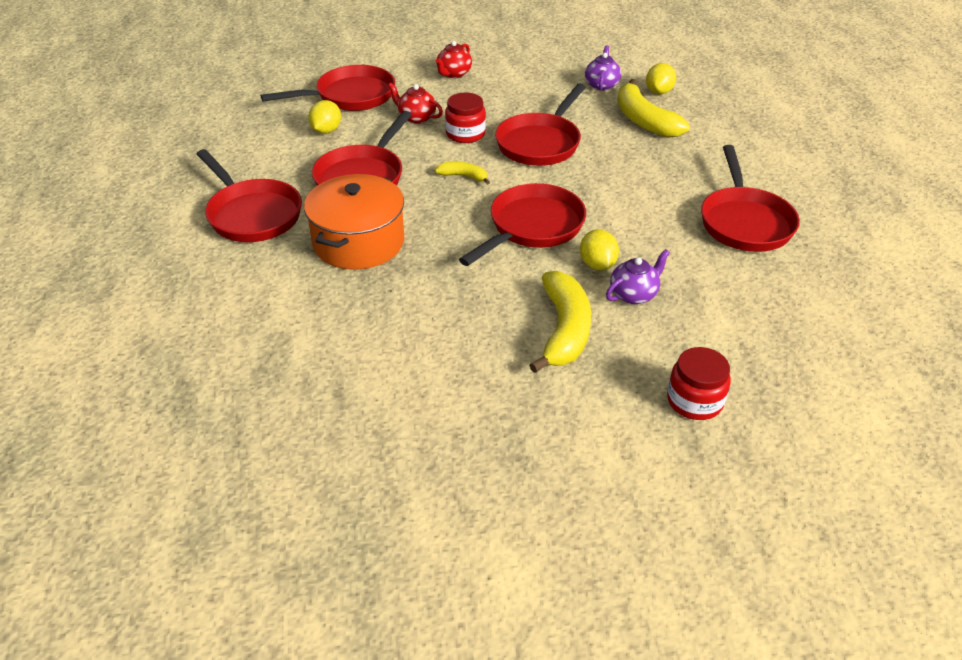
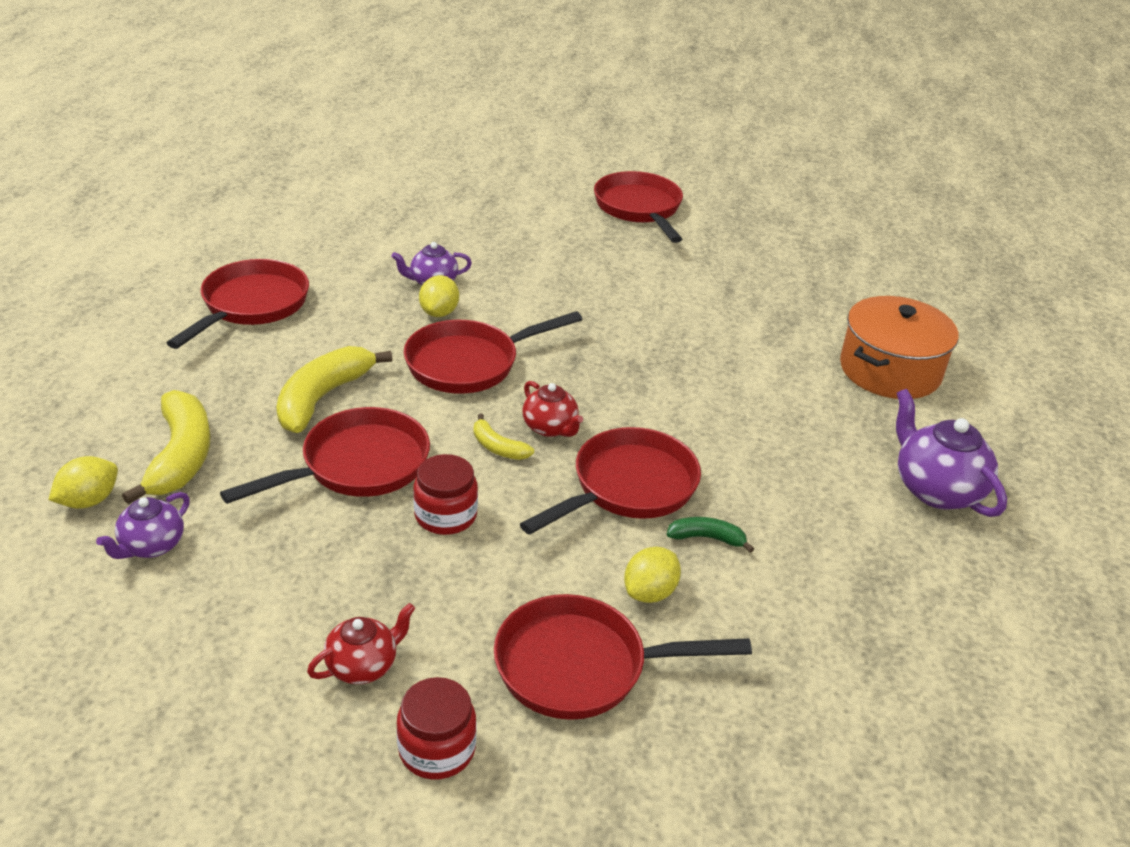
camera: 160 degrees left, 5 degrees down
red pan [197,149,302,242] -> red pan moved to [594,171,683,243]
orange pot [304,174,404,270] -> orange pot moved to [840,296,959,399]
red teapot [388,83,443,124] -> red teapot moved to [522,381,583,437]
yellow banana [529,271,591,373] -> yellow banana moved to [276,346,392,433]
red jar [667,347,731,420] -> red jar moved to [396,677,476,779]
none -> green banana [667,517,754,553]
none -> purple teapot [896,389,1007,517]

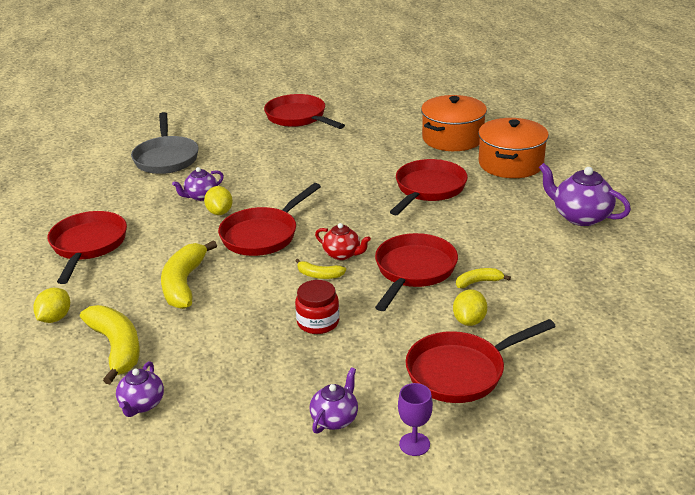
camera: 20 degrees left, 5 degrees down
yellow lemon [48,456,118,509] -> yellow lemon moved to [33,288,70,323]
red pan [220,407,430,504] -> red pan moved to [390,159,468,215]
red teapot [307,603,415,684] -> purple teapot [310,367,358,434]
red jar [396,677,476,779] -> purple goblet [398,383,433,456]
green banana [667,517,754,553] -> yellow banana [456,268,511,288]
none -> grey pan [131,112,199,174]
none -> orange pot [421,95,487,151]

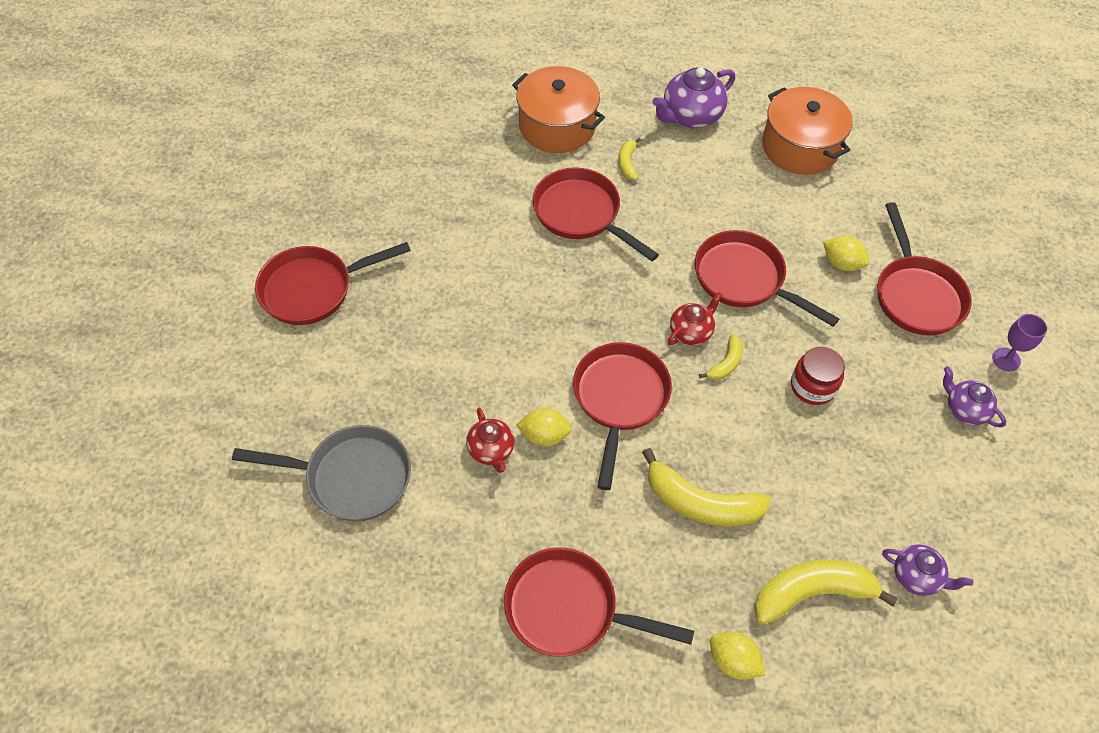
camera: 75 degrees left, 25 degrees up
purple teapot [172,167,224,201] -> red teapot [466,408,514,473]
red pan [218,183,321,256] -> red pan turned 135 degrees counterclockwise [573,342,672,490]
orange pot [421,95,487,151] -> orange pot moved to [762,87,852,175]
yellow banana [456,268,511,288] -> yellow banana moved to [618,138,641,180]

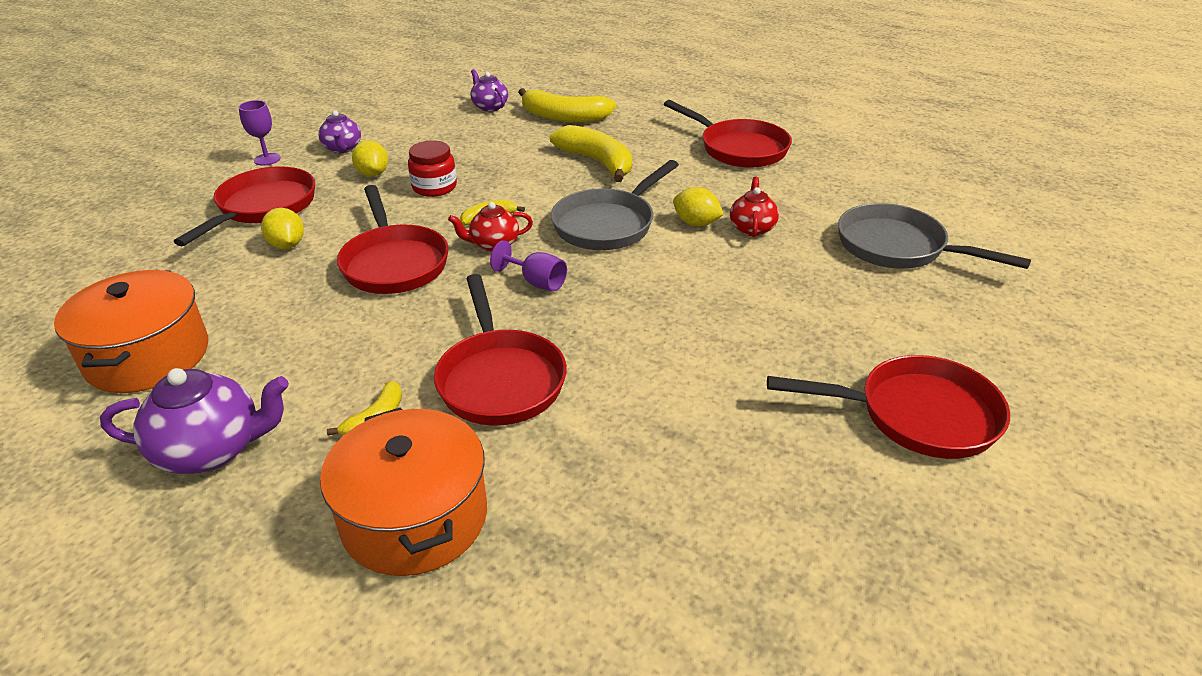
camera: 150 degrees left, 20 degrees down
red pan [573,342,672,490] -> grey pan [551,160,679,250]
yellow lemon [710,632,765,680] -> yellow lemon moved to [352,140,388,177]
none -> purple goblet [490,240,567,291]

